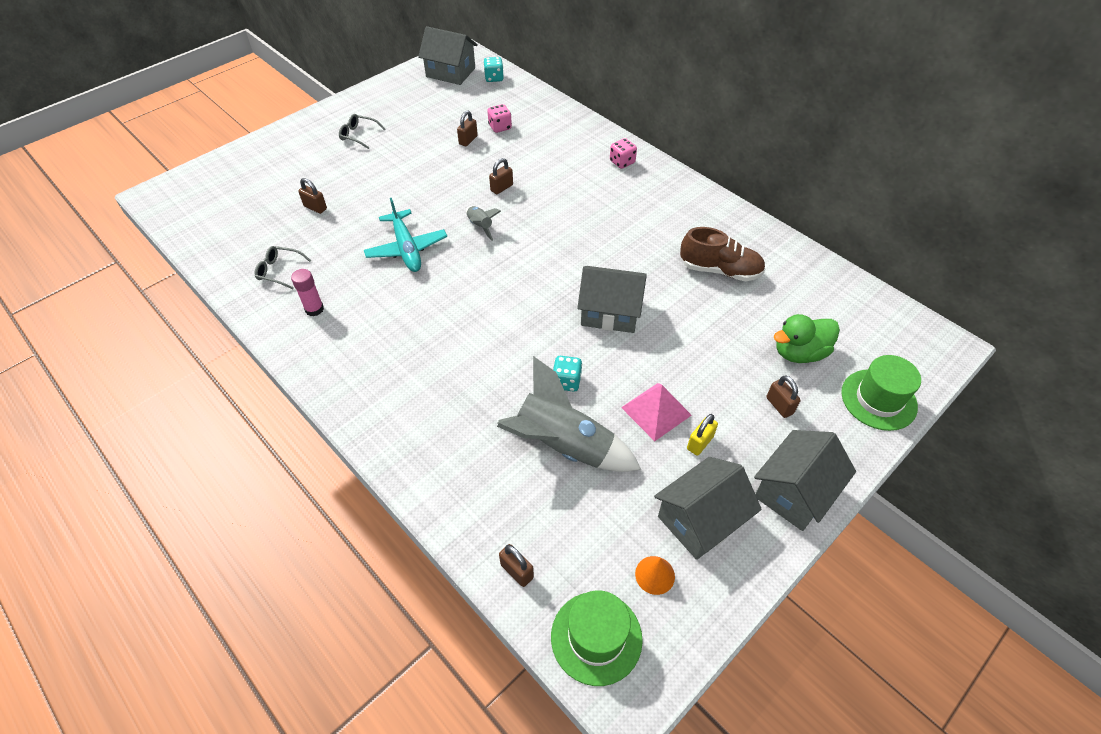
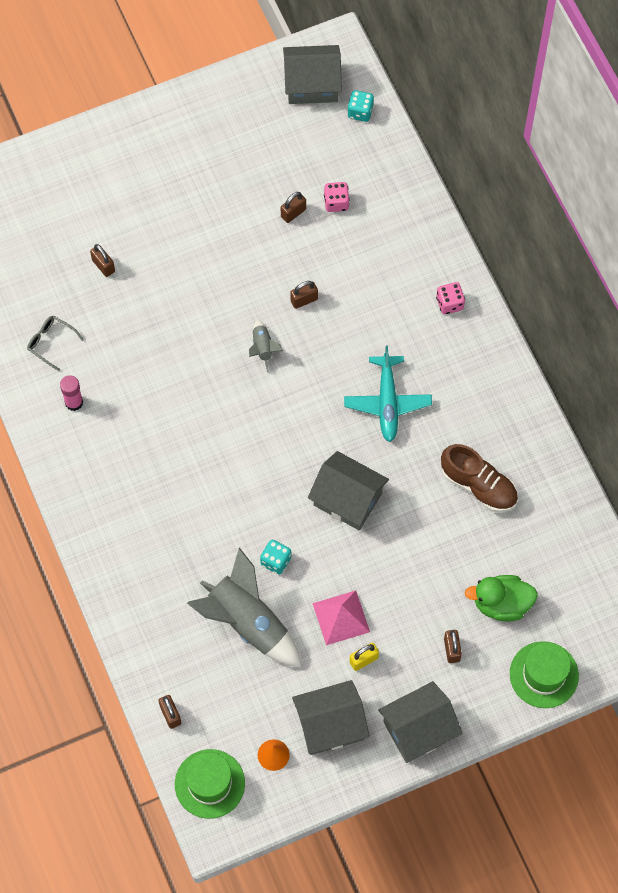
camera: 20 degrees right, 15 degrees up
grey glasses [339,114,385,149] -> none
turquoise plane [364,198,447,272] -> turquoise plane moved to [344,346,432,442]
grey house [418,26,478,85] -> grey house turned 45 degrees counterclockwise [283,45,342,104]

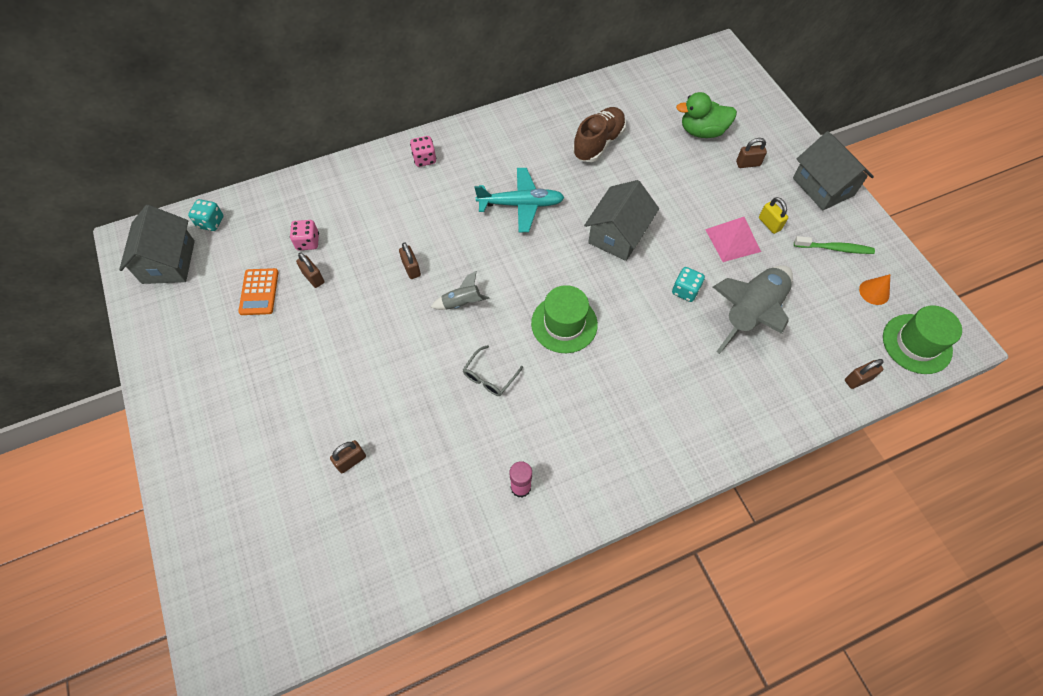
camera: 90 degrees left, 5 degrees down
grey glasses [27,316,84,371] -> grey glasses moved to [463,345,523,396]
grey house [292,680,370,755] -> green toothbrush [794,236,875,254]
green duck [465,575,538,621] -> green duck turned 90 degrees clockwise [676,92,737,138]
green hat [510,641,579,708] -> green hat moved to [531,285,598,353]
none -> orange calculator [238,268,279,315]

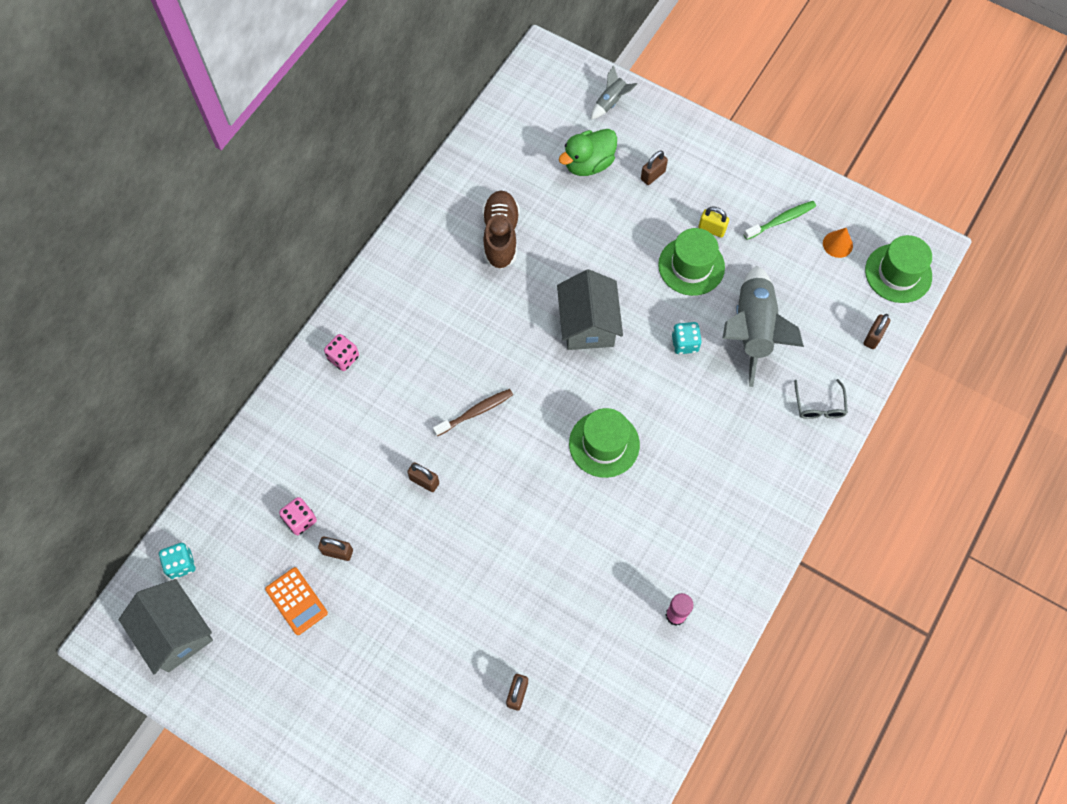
camera: 35 degrees left, 5 degrees up
grey rocket [430,271,490,310] -> grey rocket moved to [591,65,637,119]
grey glasses [463,345,523,396] -> grey glasses moved to [794,379,848,419]
turquoise plane [475,168,565,232] -> none
pink pyramid [705,217,761,262] -> green hat [658,228,725,296]
grey house [793,131,874,211] -> none
none -> brown toothbrush [433,389,513,436]

